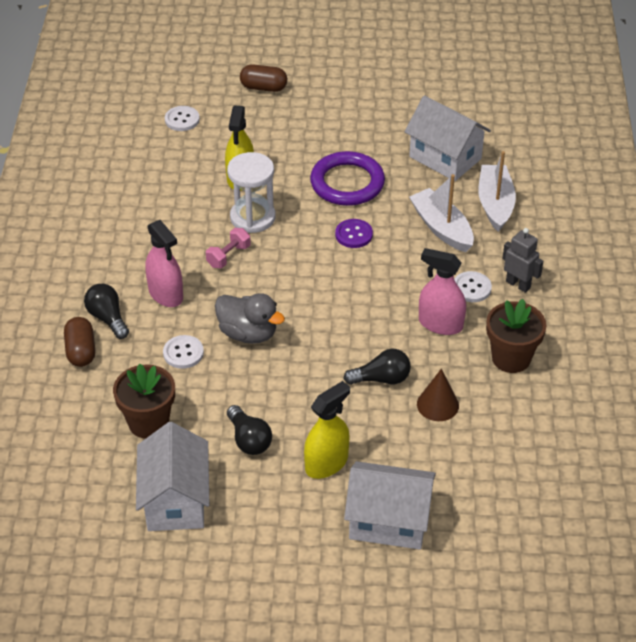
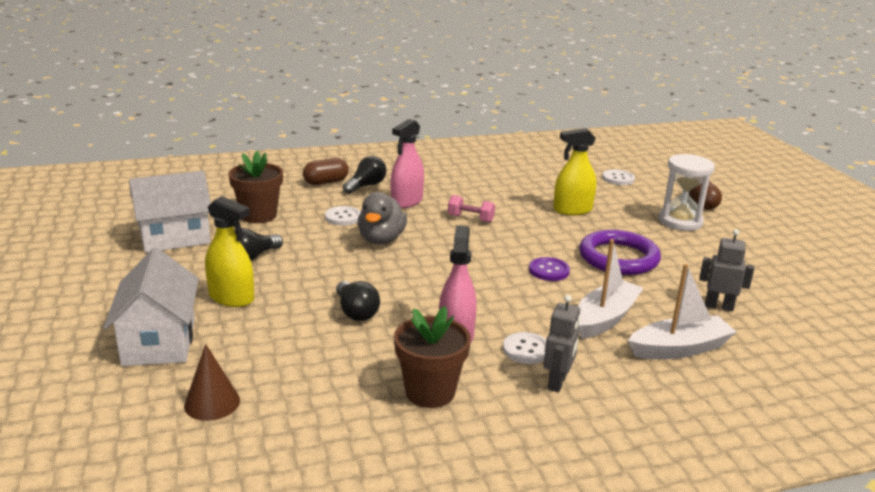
camera: 70 degrees right, 20 degrees down
white hourglass [227,152,275,233] -> white hourglass moved to [658,154,715,231]
white house [405,95,491,181] -> grey robot [699,229,754,312]
brown cone [417,369,459,421] -> brown cone moved to [184,344,240,421]

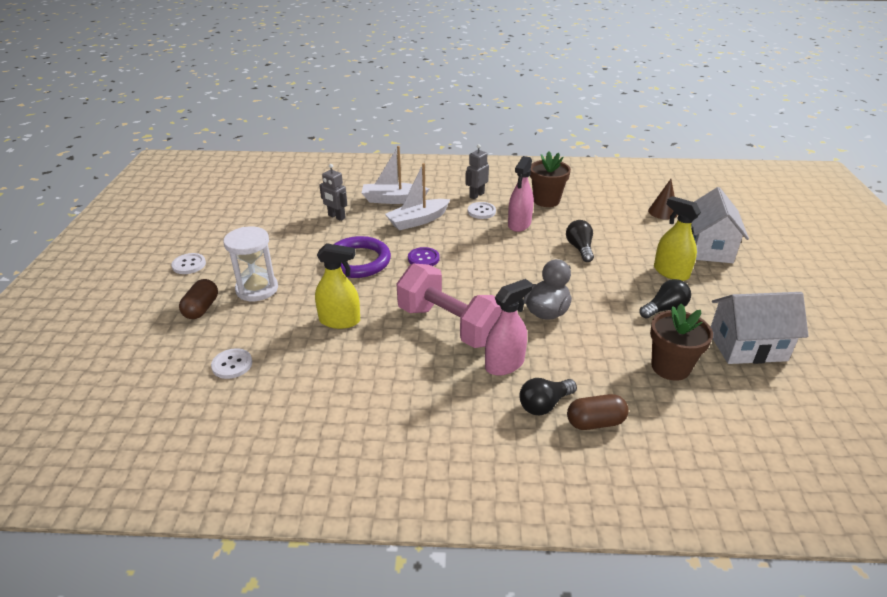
camera: 160 degrees left, 10 degrees up
white button [325,206,361,226] -> white button moved to [171,253,206,274]
pink dumbbell [448,195,495,223] -> pink dumbbell [396,263,502,348], size x2.39

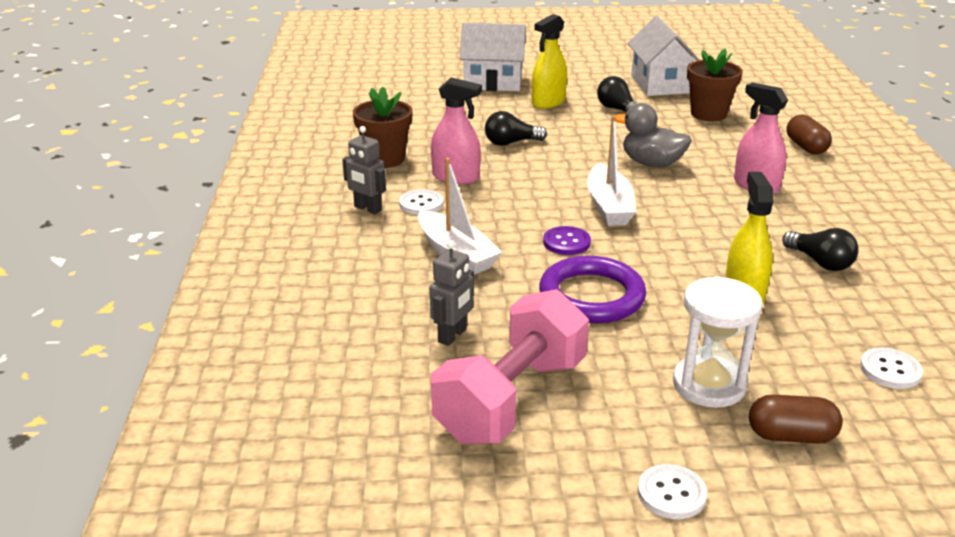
camera: 95 degrees left, 5 degrees down
white boat [362,146,429,204] -> white boat moved to [587,115,636,226]
pink dumbbell [396,263,502,348] -> pink dumbbell moved to [431,289,589,445]
black light bulb [519,378,577,415] -> black light bulb moved to [782,228,859,271]
brown cone [648,179,678,220] -> none

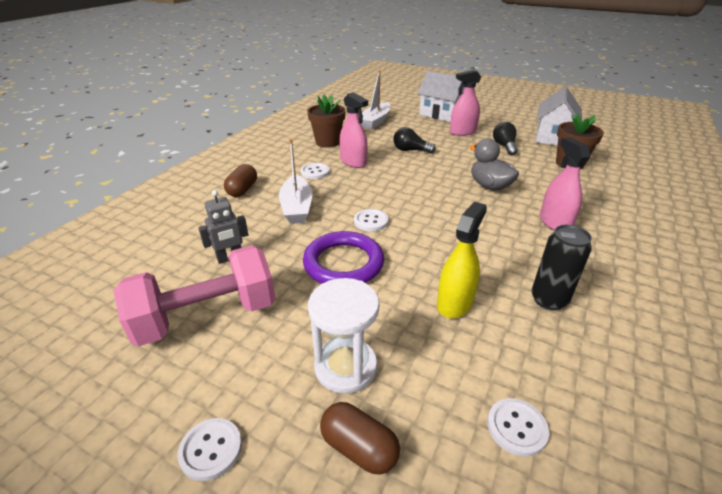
camera: 30 degrees right, 5 degrees up
grey robot [342,126,386,214] -> none
yellow spray bottle [532,14,567,109] -> pink spray bottle [450,70,481,136]
purple button [543,226,591,255] -> white button [354,209,388,231]
white boat [587,115,636,226] -> white boat moved to [361,70,390,129]
black light bulb [782,228,859,271] -> black can [532,225,592,311]
brown capsule [787,115,832,154] -> brown capsule moved to [224,164,257,197]

